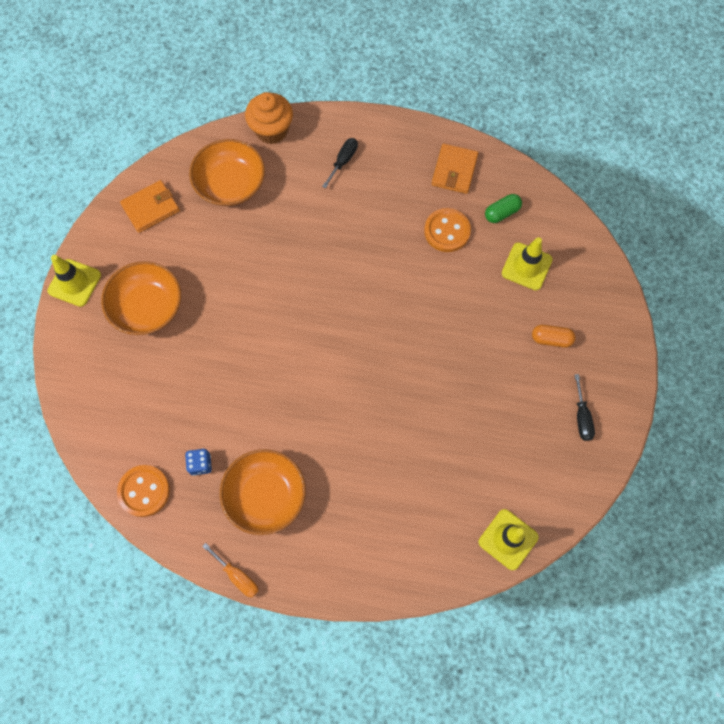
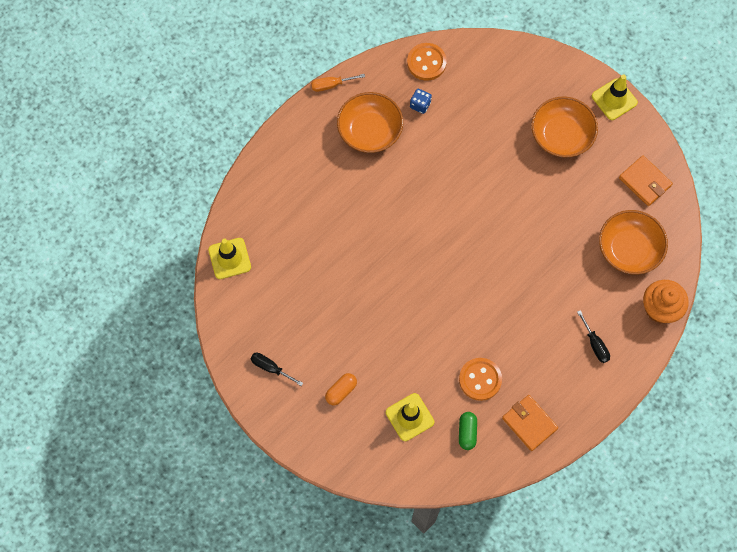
camera: 125 degrees right, 0 degrees up
orange wallet [120,180,180,233] -> orange wallet turned 45 degrees counterclockwise [619,155,673,206]

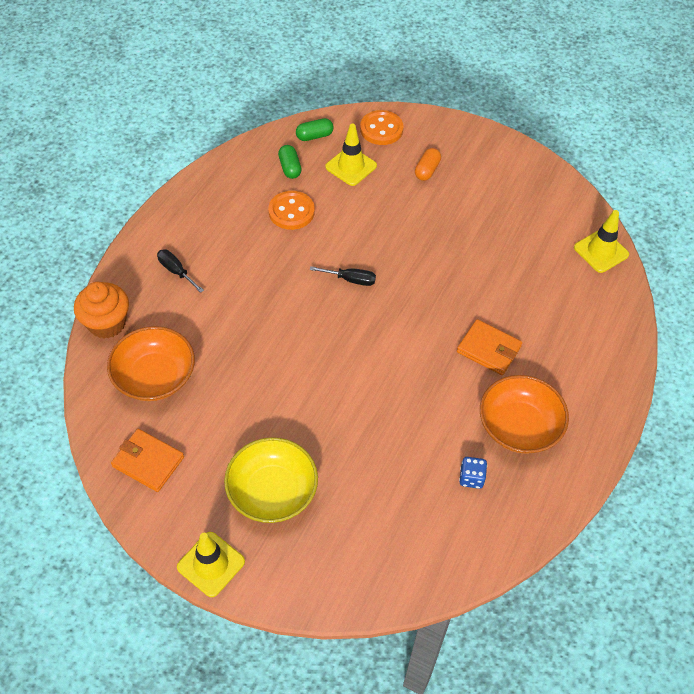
camera: 160 degrees right, 15 degrees down
black screwdriver [250,353,303,386] -> black screwdriver moved to [310,266,376,286]
orange screwdriver [311,74,365,92] -> none
orange button [407,43,447,81] -> orange button moved to [360,110,404,145]
orange wallet [502,395,558,451] -> orange wallet moved to [457,319,522,375]
orange bowl [531,97,598,158] -> yellow bowl [224,437,318,523]
none -> green capsule [296,118,334,141]

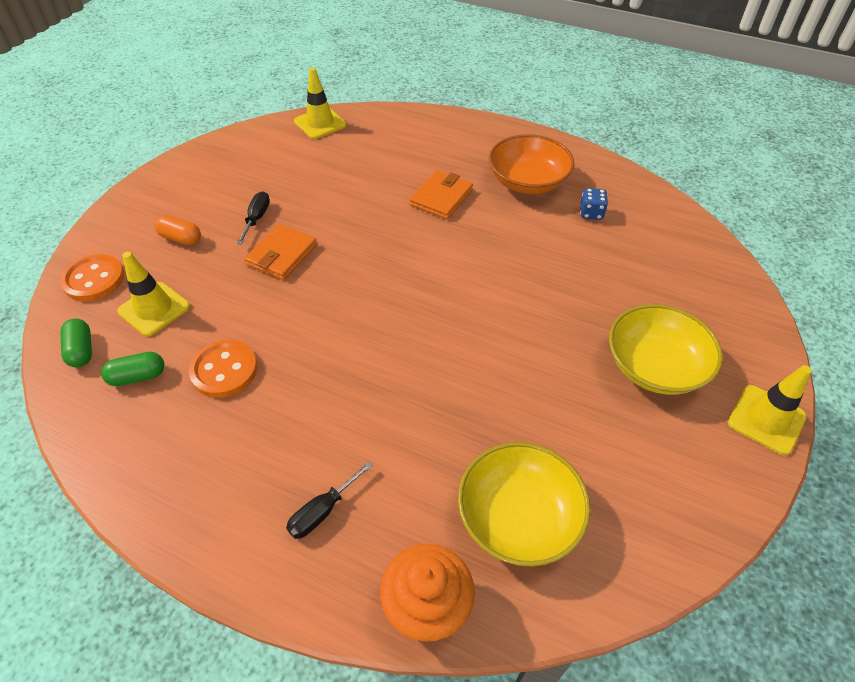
camera: 90 degrees left, 5 degrees down
orange bowl [107,326,195,401] -> yellow bowl [458,442,591,567]
orange wallet [111,429,184,492] -> orange wallet moved to [244,224,317,280]
black screwdriver [310,266,376,286] -> black screwdriver moved to [236,192,270,244]

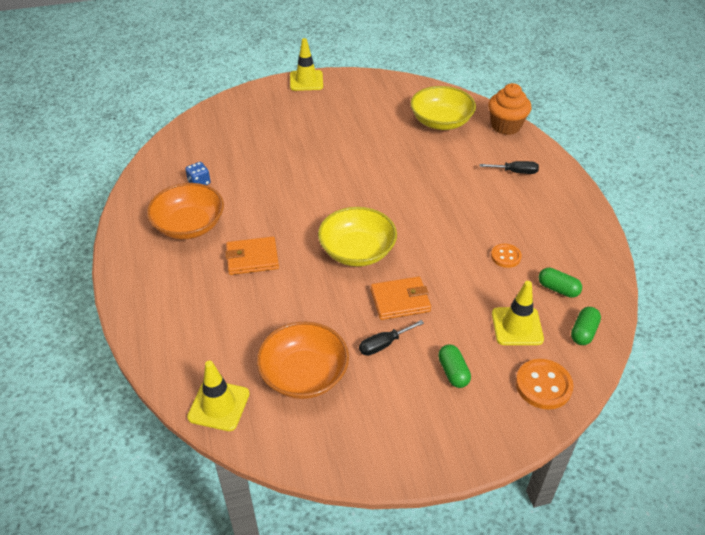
camera: 130 degrees left, 5 degrees down
orange capsule [155,215,201,245] -> green capsule [438,344,471,388]
orange button [189,340,258,398] -> orange button [491,244,522,268], size x0.63
yellow bowl [609,304,723,395] -> yellow bowl moved to [318,207,397,267]
none -> orange bowl [257,321,349,399]

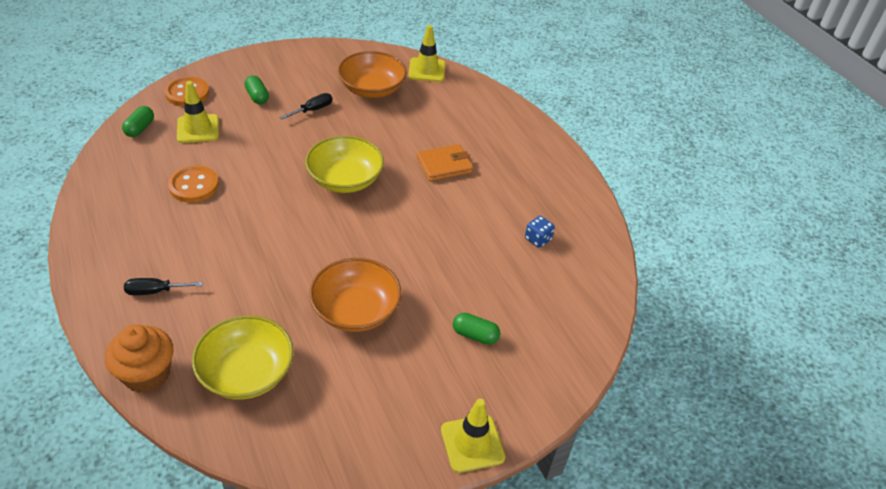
camera: 165 degrees right, 0 degrees up
orange bowl [147,183,224,239] -> orange bowl moved to [309,258,401,332]
orange wallet [371,276,431,320] -> none
orange button [491,244,522,268] -> orange button [168,165,219,203], size x1.59
green capsule [539,268,582,298] -> green capsule moved to [453,313,500,345]

